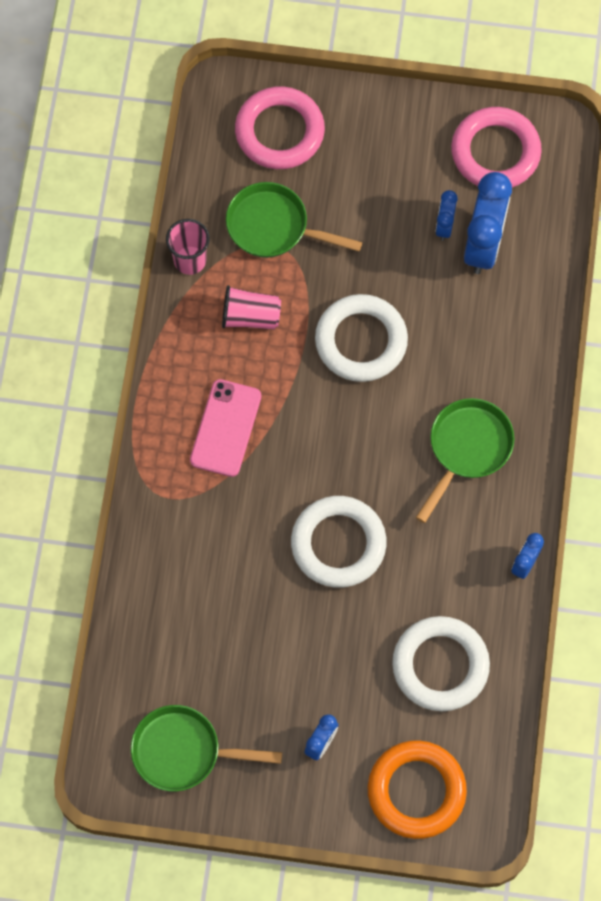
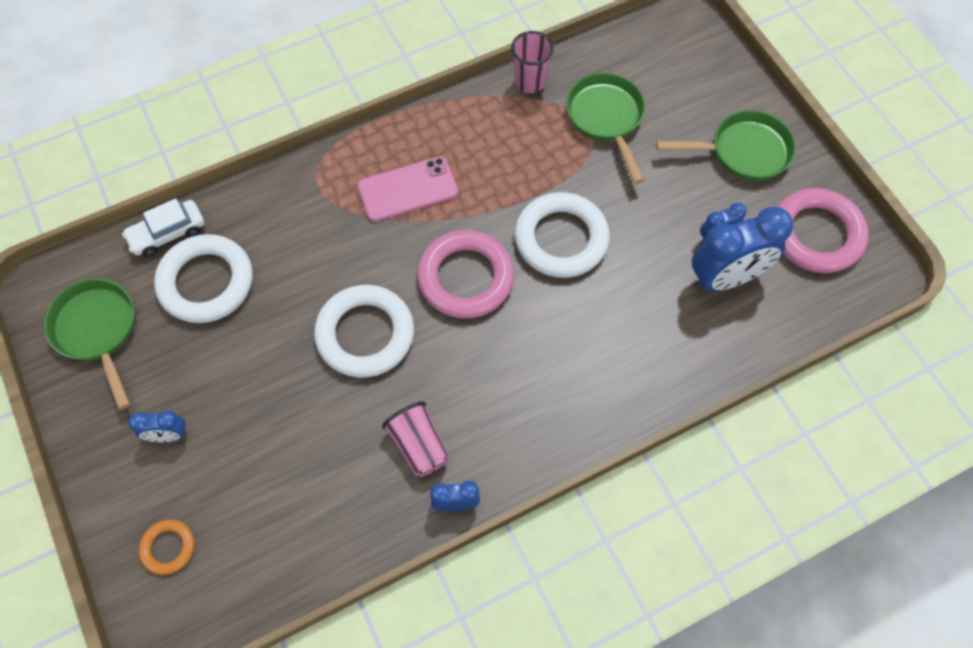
camera: 55 degrees right, 5 degrees down
pink cup [222,285,281,329] -> pink cup moved to [382,402,449,477]
pink ring [235,86,325,169] -> pink ring moved to [417,230,514,319]
orange ring [368,740,467,839] -> orange ring [139,519,195,575], size x0.50
white ring [392,616,490,711] -> white ring moved to [154,234,252,323]
green pan [416,398,514,523] -> green pan moved to [656,110,796,181]
none -> white car [122,198,204,257]

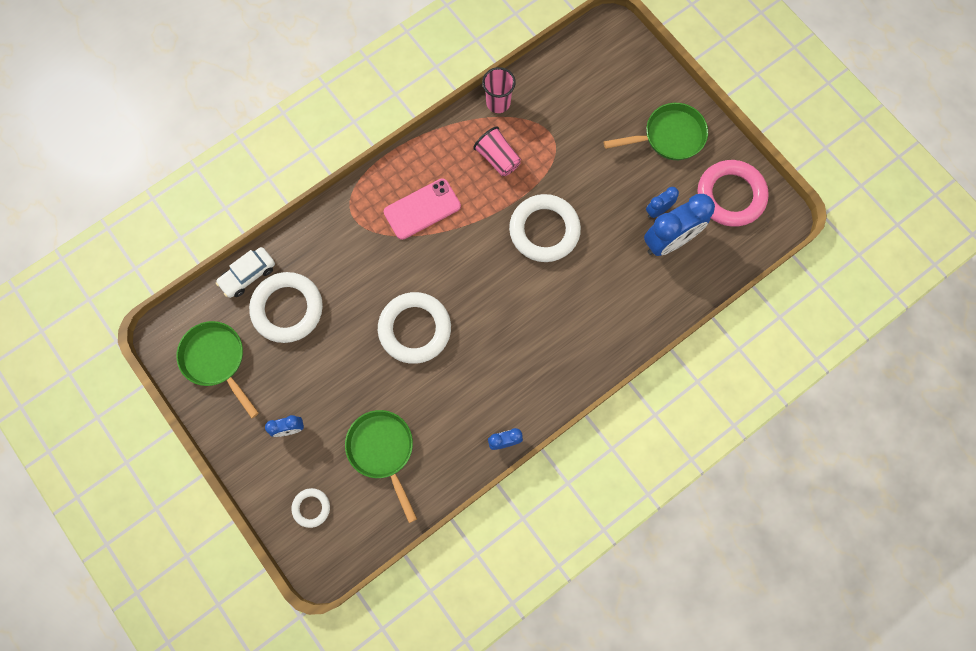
camera: 10 degrees left, 10 degrees up
orange ring [139,519,195,575] -> white ring [291,488,330,528]
pink cup [382,402,449,477] -> pink cup moved to [473,126,521,176]
pink ring [417,230,514,319] -> none
green pan [566,73,645,184] -> green pan moved to [345,410,417,523]

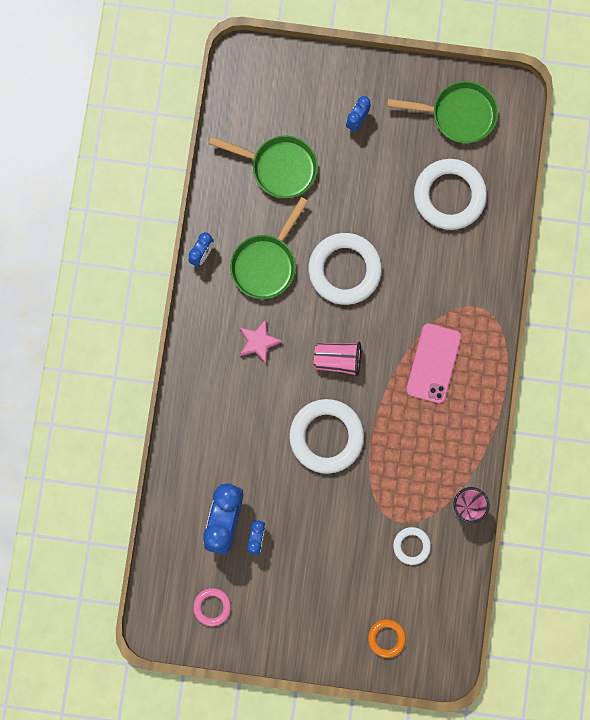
camera: 135 degrees right, 5 degrees up
white car [216,247,275,298] -> none
white ring [291,488,330,528] -> white ring moved to [393,527,431,565]
pink cup [473,126,521,176] -> pink cup moved to [314,342,361,376]
green pan [604,103,708,160] -> green pan moved to [230,197,308,299]
pink ring [697,160,769,227] -> pink ring [193,588,231,626], size x0.50
none -> pink star [239,319,282,364]
none -> orange ring [368,619,406,658]

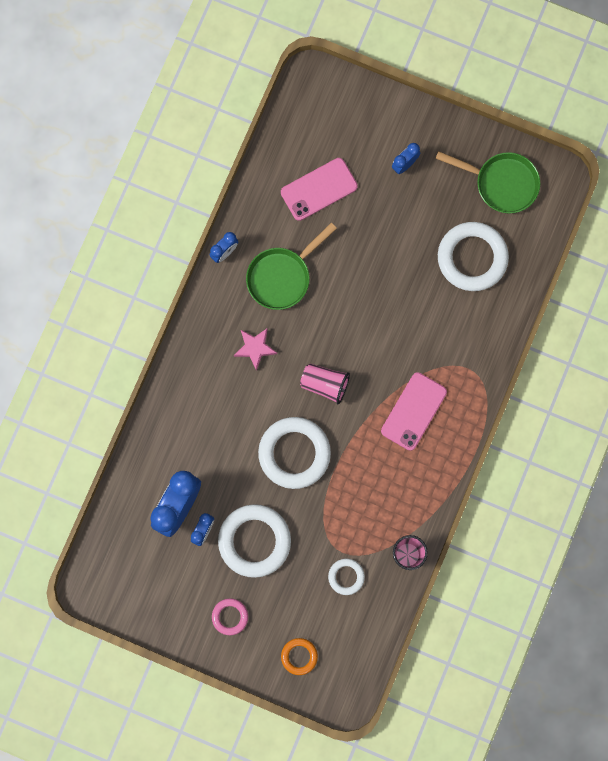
camera: 15 degrees right, 0 degrees up
pink ring [193,588,231,626] -> pink ring moved to [212,598,248,635]
green pan [209,135,318,198] -> pink phone [281,158,358,221]
white ring [308,233,382,305] -> white ring moved to [218,504,291,578]

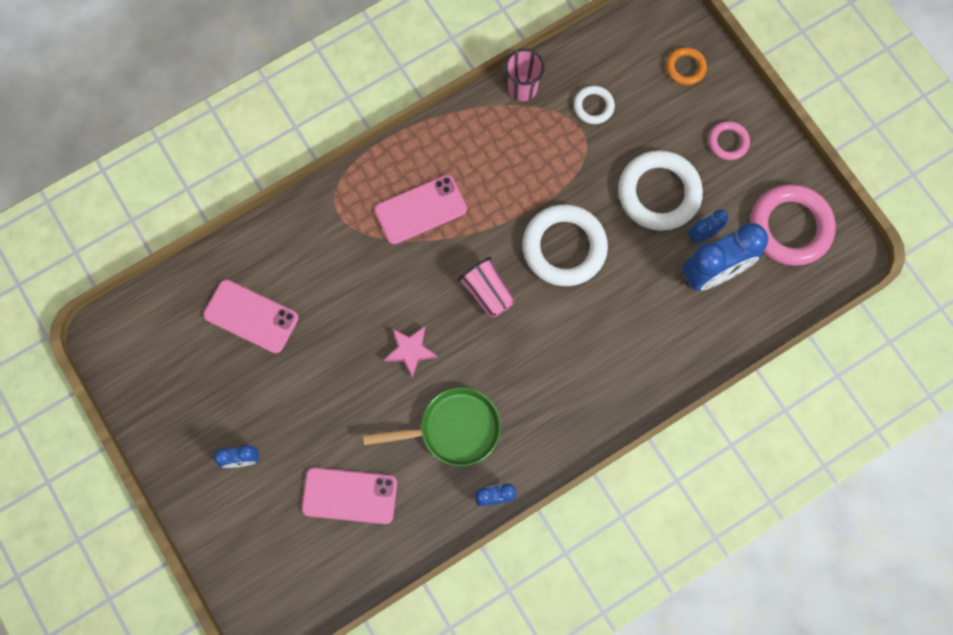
camera: 145 degrees left, 5 degrees down
pink star [234,329,277,371] -> pink star moved to [384,326,437,378]
green pan [435,151,540,213] -> none
white ring [438,222,509,291] -> pink phone [203,279,299,354]
none -> pink ring [750,184,836,266]

